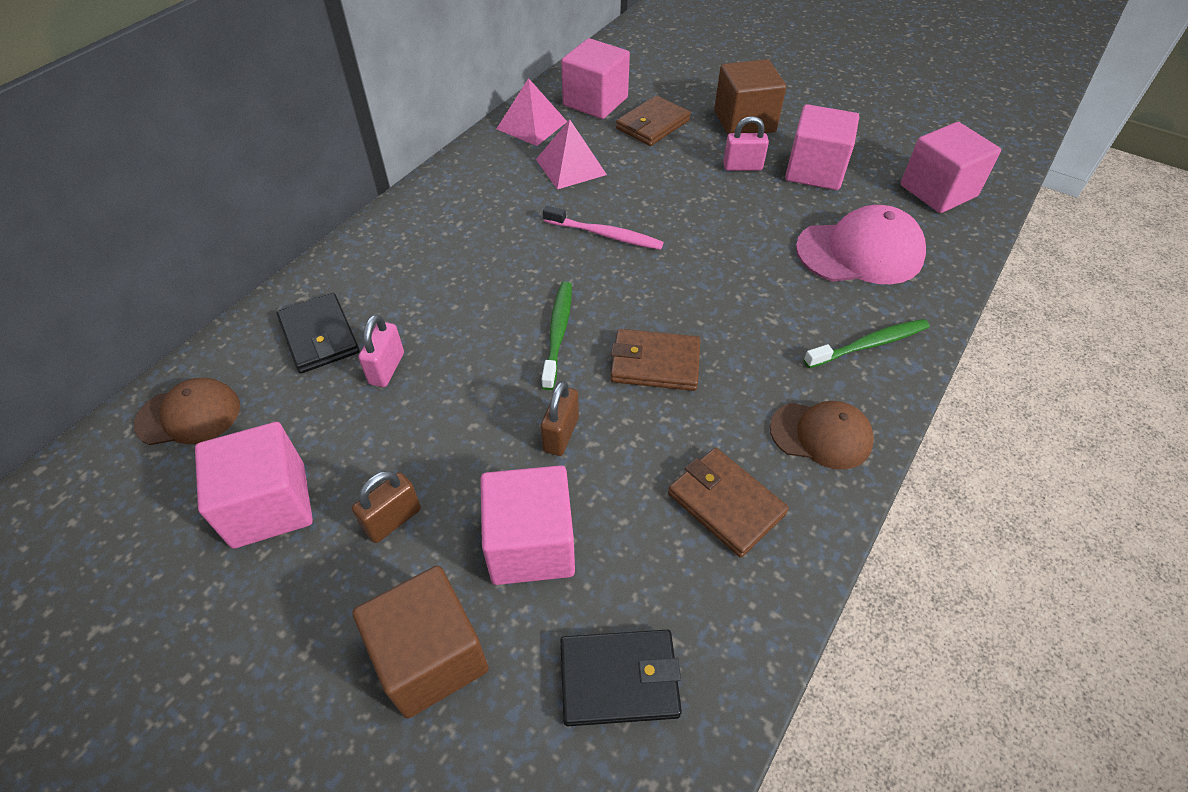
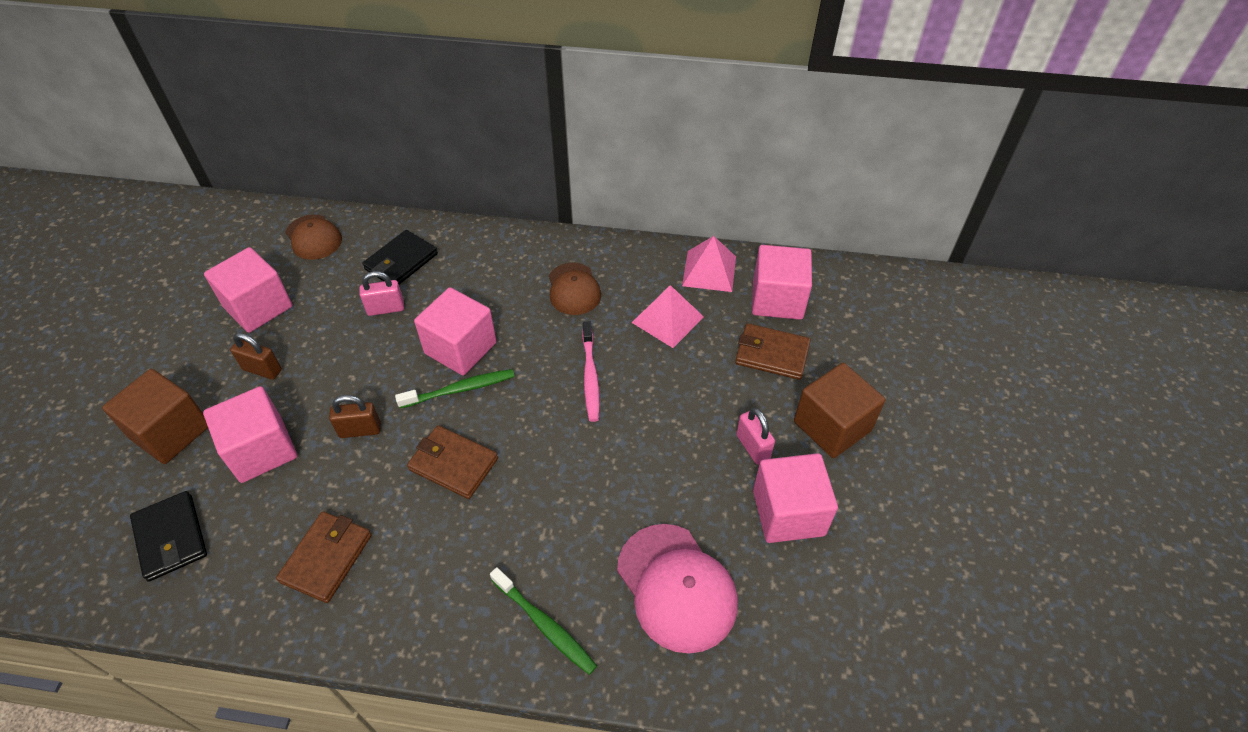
camera: 65 degrees right, 0 degrees up
brown wallet [610,329,701,391] -> brown wallet turned 45 degrees counterclockwise [407,425,498,499]
brown cap [770,401,874,470] -> brown cap moved to [549,263,601,315]
pink cube [901,122,1001,213] -> pink cube moved to [414,287,497,375]

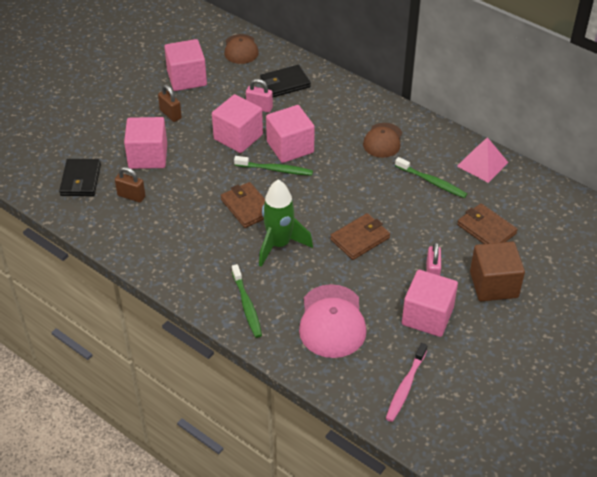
camera: 30 degrees right, 5 degrees down
brown cube [102,369,208,464] -> none
brown wallet [276,511,372,603] -> brown wallet moved to [330,213,390,260]
brown padlock [329,395,381,438] -> brown padlock moved to [115,167,146,203]
pink toothbrush [582,322,600,422] -> pink toothbrush moved to [386,343,427,422]
pink pyramid [632,285,704,348] -> green toothbrush [395,157,467,198]
pink cube [752,245,812,320] -> pink cube moved to [212,94,263,153]
none -> green rocket [259,180,313,267]

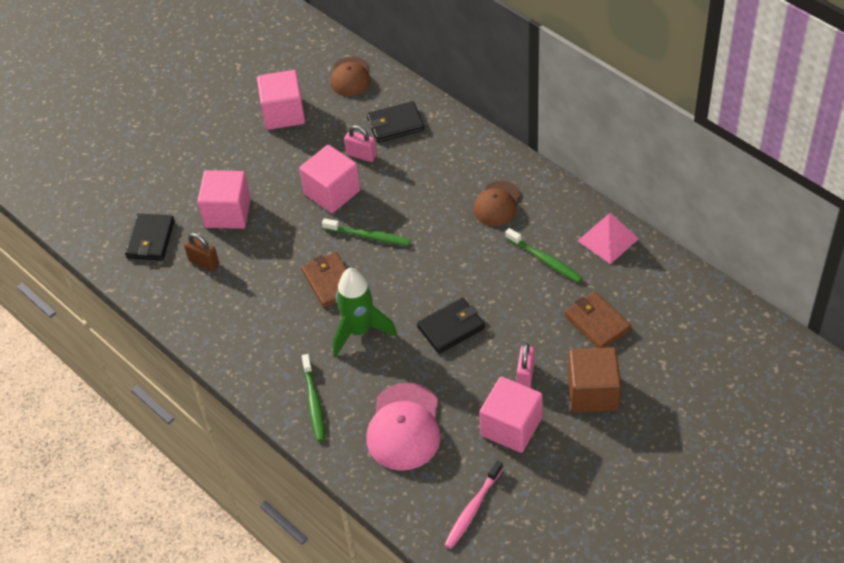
camera: 10 degrees right, 5 degrees up
brown padlock [158,85,182,122] -> none
pink cube [266,105,315,163] -> none
brown wallet [330,213,390,260] -> black wallet [417,298,485,354]

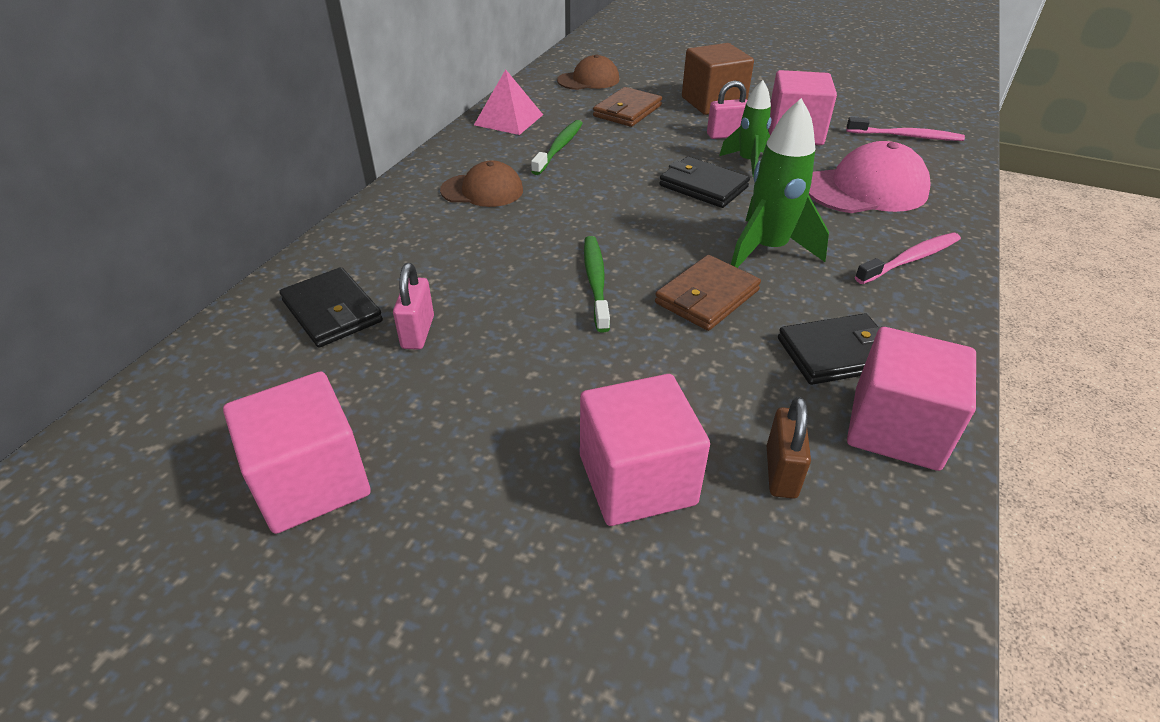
camera: 115 degrees left, 10 degrees down
black wallet [125,213,175,260] -> black wallet moved to [778,313,884,385]
pink cube [299,145,360,213] -> pink cube moved to [847,327,976,471]
green toothbrush [302,354,325,442] -> pink toothbrush [855,233,961,284]
brown cap [331,57,371,96] -> brown cap moved to [557,55,619,90]
none -> green rocket [719,80,771,177]

